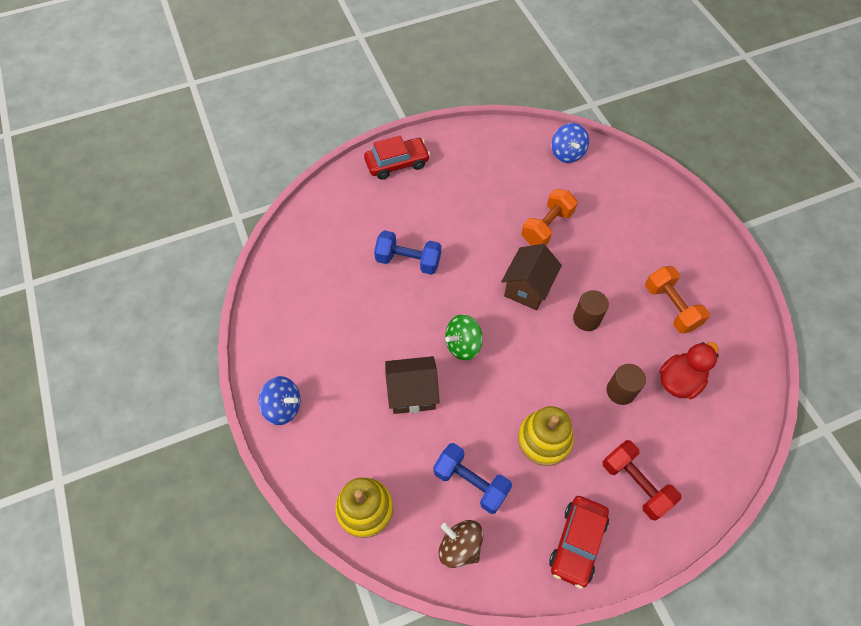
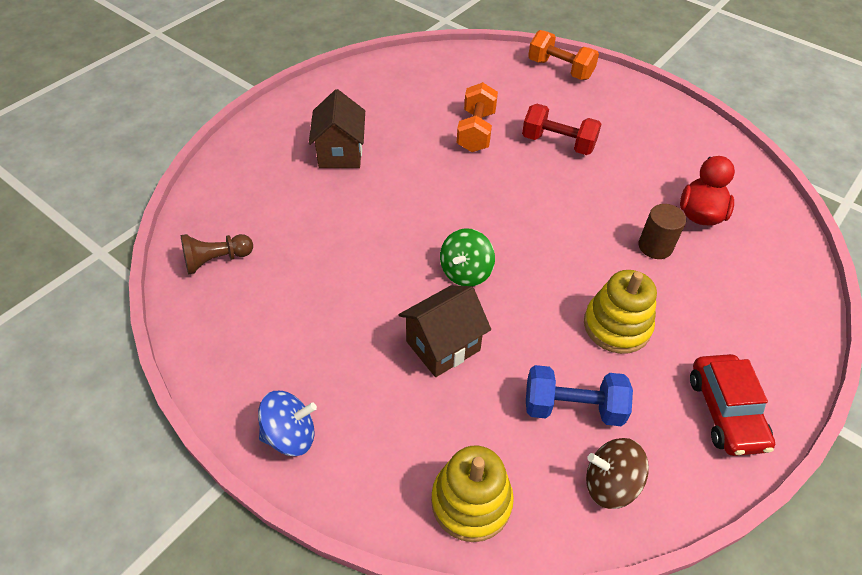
camera: 30 degrees left, 10 degrees down
red car [364,135,430,180] -> none
blue dumbbell [374,230,441,275] -> none
brown house [501,244,562,310] -> brown house moved to [309,89,365,168]
blue spinning top [551,123,589,163] -> none
brown cylinder [573,290,609,331] -> none
red dumbbell [603,440,681,521] -> red dumbbell moved to [522,104,602,155]
orange dumbbell [645,266,710,334] -> orange dumbbell moved to [528,30,599,80]
none -> brown pawn [181,234,253,275]

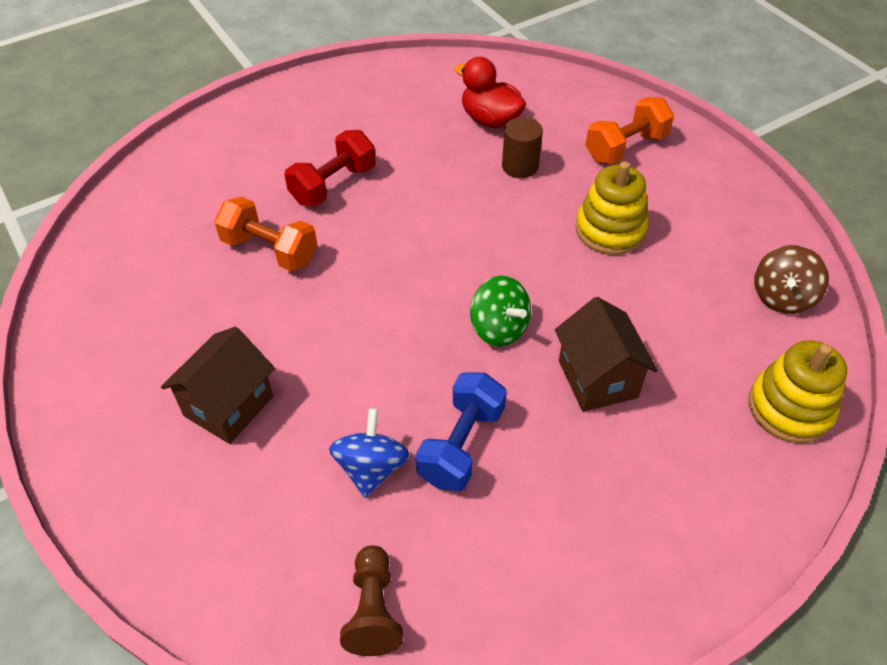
camera: 70 degrees left, 0 degrees up
blue spinning top [258,391,317,456] -> blue spinning top moved to [329,408,410,498]
brown house [309,89,365,168] -> brown house turned 75 degrees counterclockwise [161,327,275,444]
blue dumbbell [526,365,633,426] -> blue dumbbell moved to [415,372,507,491]
orange dumbbell [528,30,599,80] -> orange dumbbell moved to [586,97,674,164]
red car [690,354,775,456] -> none

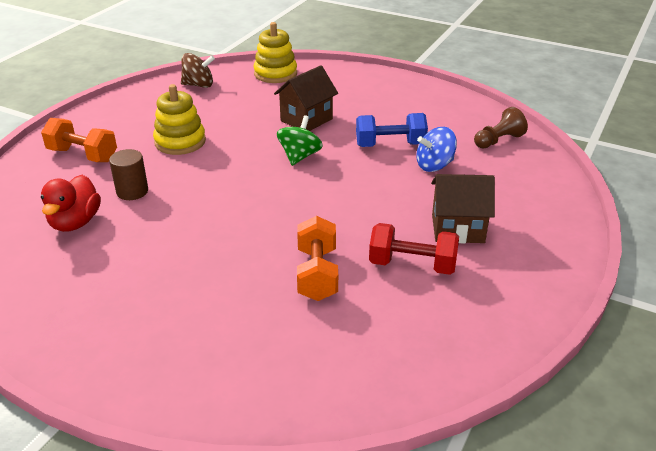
camera: 120 degrees left, 15 degrees down
red dumbbell [284,130,376,207] -> red dumbbell moved to [369,223,459,275]

